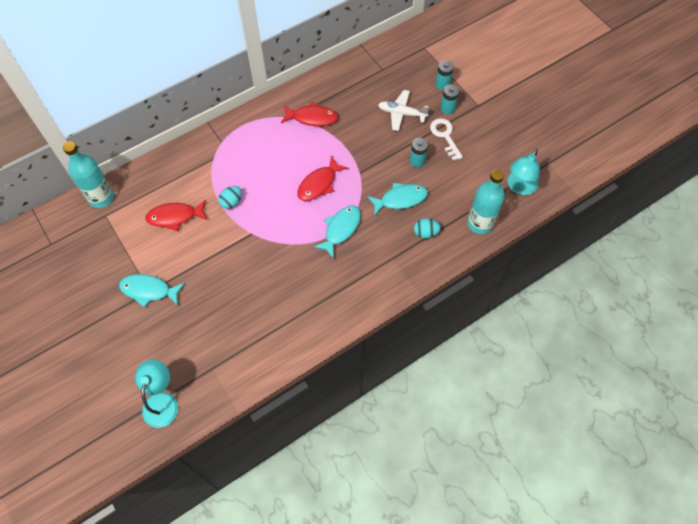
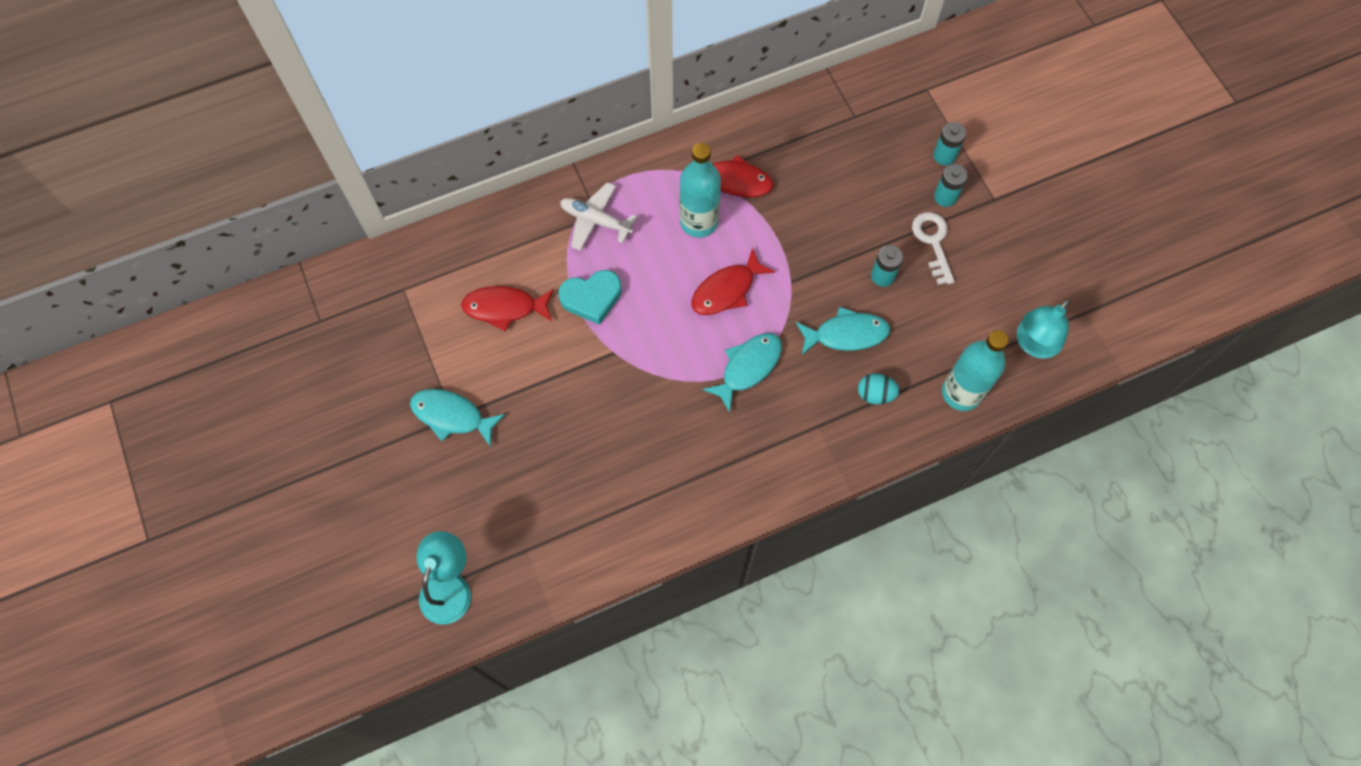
camera: 10 degrees right, 5 degrees up
turquoise bottle [63,141,114,208] -> turquoise bottle moved to [680,143,721,238]
turquoise egg [219,186,242,209] -> turquoise heart [558,270,622,325]
white plane [378,90,429,131] -> white plane moved to [560,182,637,251]

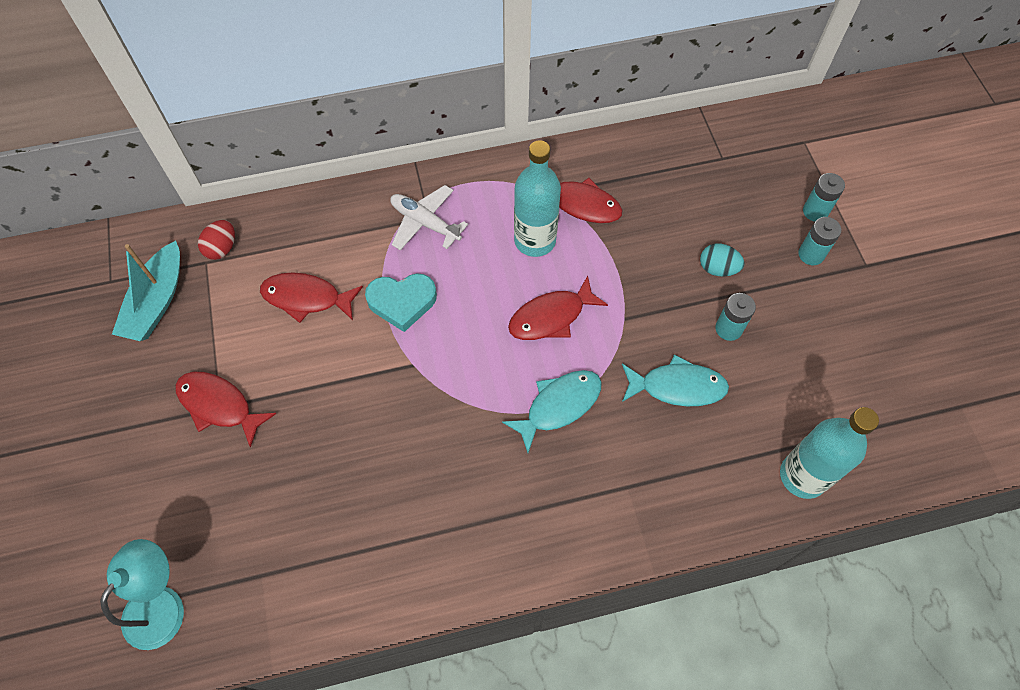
camera: 10 degrees right, 5 degrees down
turquoise fish [410,389,505,447] -> red fish [175,372,276,448]
turquoise egg [858,374,900,405] -> turquoise egg moved to [700,244,744,276]
white key [912,212,955,285] -> none
turquoise lamp [1017,298,1071,359] -> none
none -> turquoise boat [112,241,180,341]
none -> red egg [198,220,235,260]

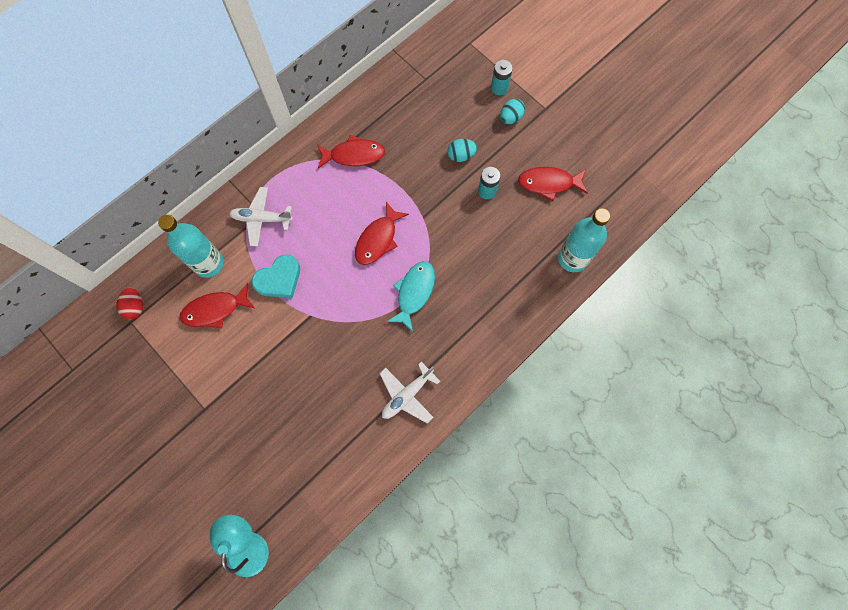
camera: 30 degrees left, 10 degrees up
turquoise boat [112,241,180,341] -> none
red fish [175,372,276,448] -> red fish moved to [518,167,588,201]
turquoise bottle [514,140,561,257] -> turquoise bottle moved to [158,214,224,278]
turquoise fish [622,354,729,406] -> none
turquoise battery [798,217,841,265] -> turquoise egg [500,99,525,124]
none -> white plane [380,362,440,423]

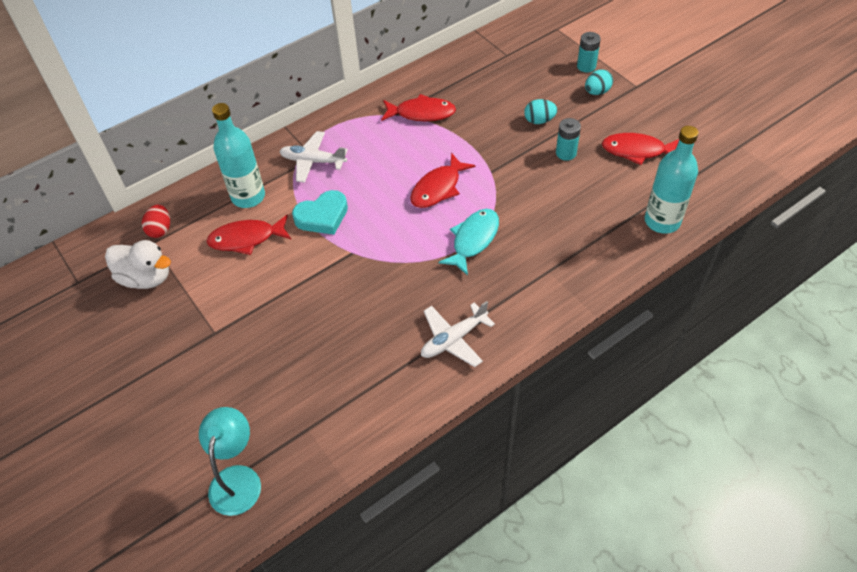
camera: 10 degrees right, 20 degrees down
none -> white duck [105,240,171,289]

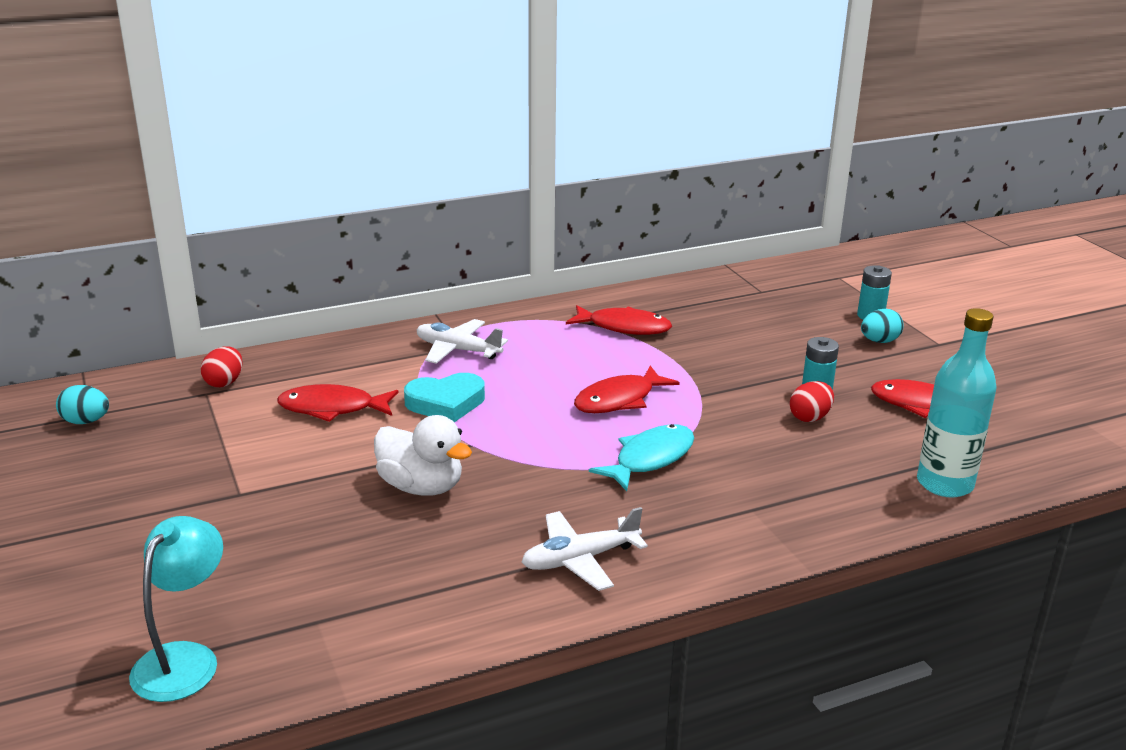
camera: 10 degrees right, 25 degrees down
white duck [105,240,171,289] -> white duck moved to [374,415,472,496]
turquoise bottle [212,103,265,208] -> none
turquoise egg [524,99,557,124] -> turquoise egg moved to [56,385,109,424]
none -> red egg [790,381,834,422]

